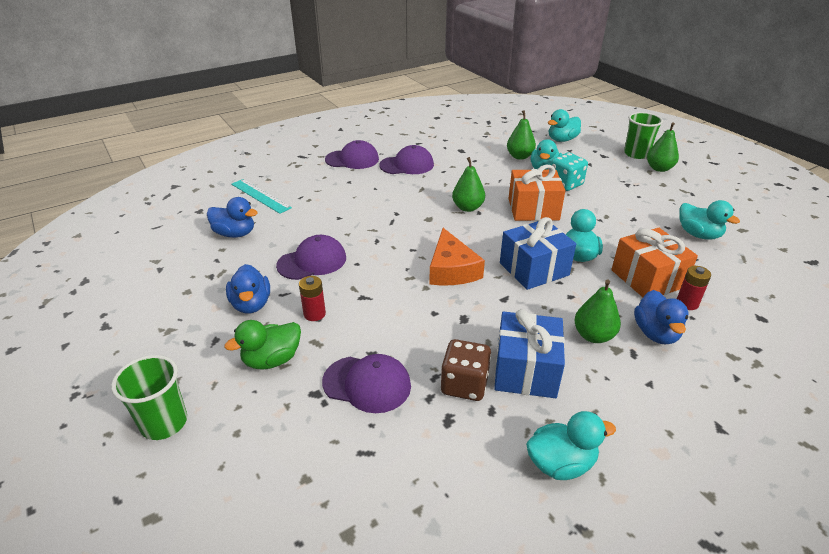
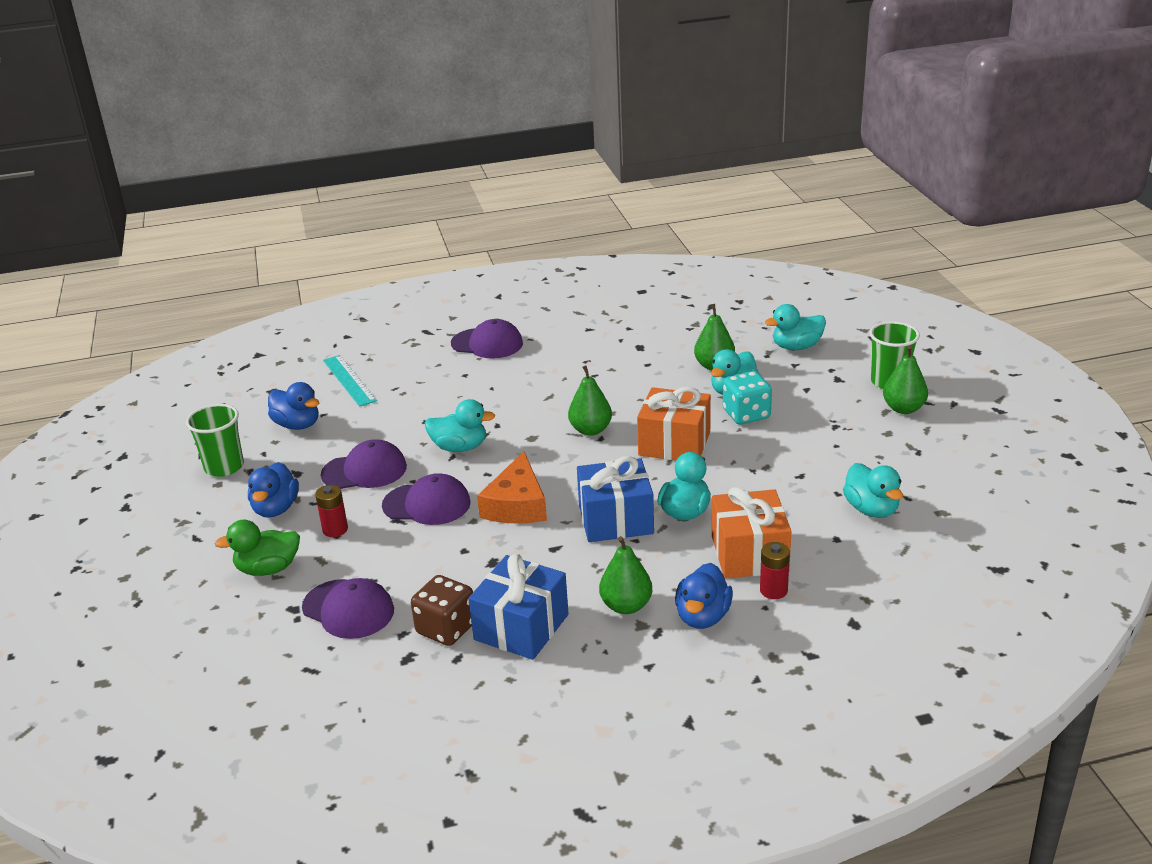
camera: 20 degrees right, 5 degrees down
green cup [111,355,187,440] -> green cup moved to [186,404,244,477]
purple cap [379,145,434,174] -> purple cap moved to [382,473,471,525]
turquoise duck [526,411,616,480] -> turquoise duck moved to [425,399,495,452]

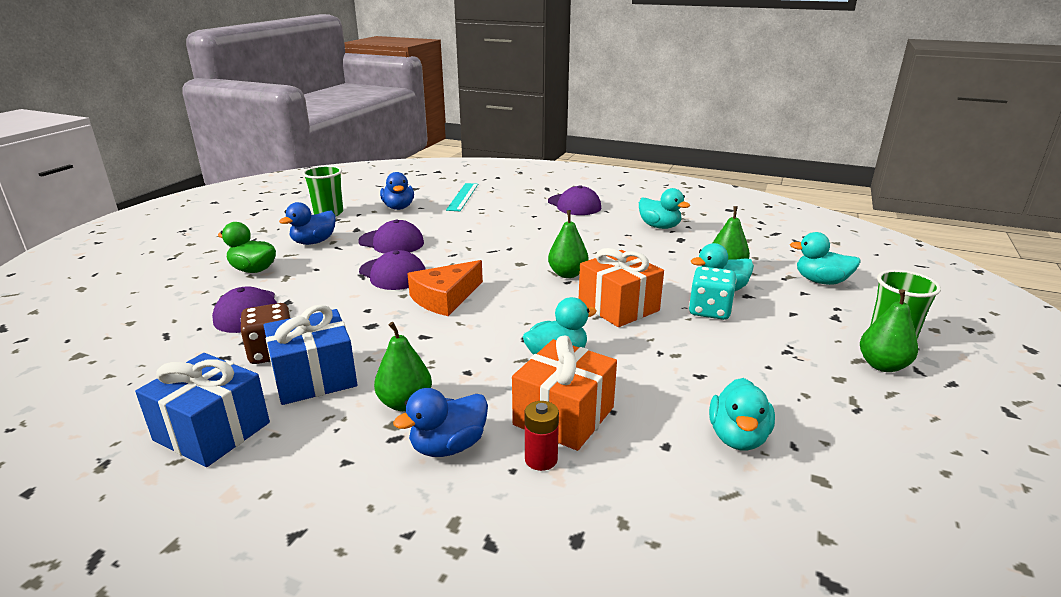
camera: 35 degrees right, 5 degrees down
red battery [315,485,348,537] -> none
turquoise duck [425,399,495,452] -> turquoise duck moved to [639,188,690,229]
blue gift [577,456,654,542] -> blue gift moved to [135,353,270,467]

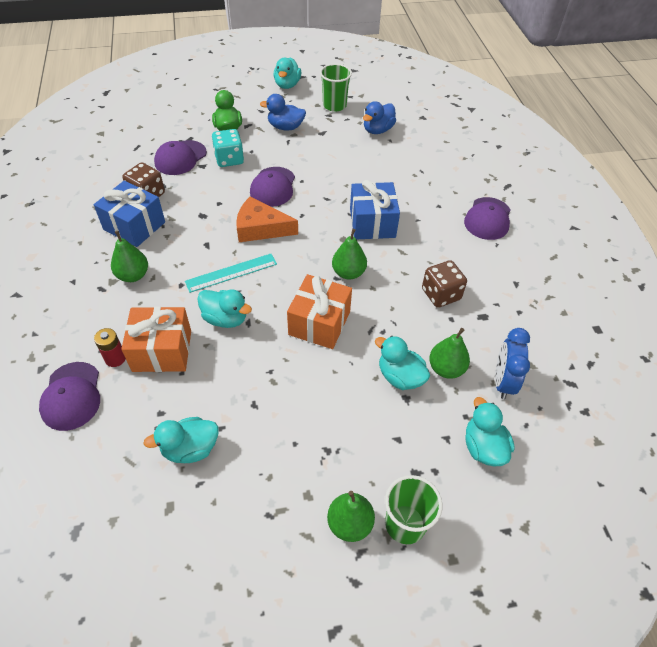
camera: 55 degrees right, 25 degrees up
blue gift [135,353,270,467] -> blue gift moved to [350,180,400,239]
purple cap [358,220,424,254] -> purple cap moved to [39,362,100,431]
blue duck [393,388,488,457] -> none
turquoise ruler [446,183,478,211] -> turquoise ruler moved to [185,254,277,293]
turquoise duck [639,188,690,229] -> turquoise duck moved to [274,57,301,89]
turquoise dice [689,266,737,320] -> turquoise dice moved to [212,129,244,167]
none -> brown dice [422,260,467,308]
none -> blue clock [495,328,530,399]

